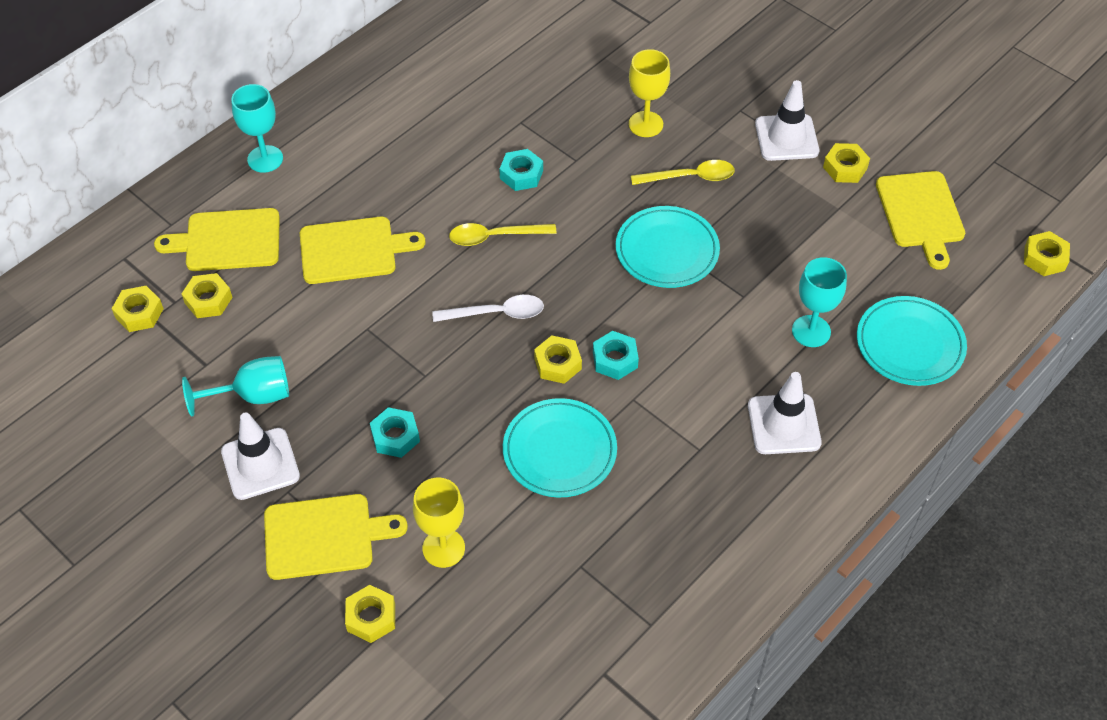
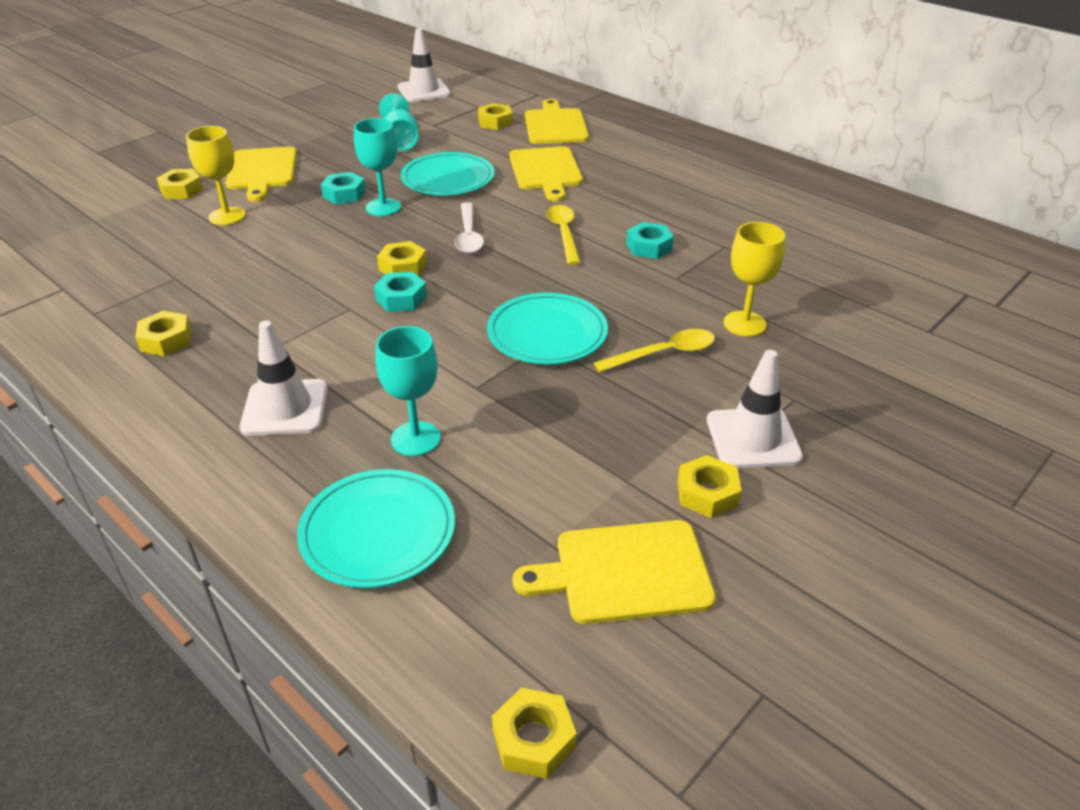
camera: 90 degrees right, 15 degrees down
yellow nut [112,286,164,332] -> yellow nut moved to [135,311,191,356]
white traffic cone [221,412,300,500] -> white traffic cone moved to [398,28,451,102]
turquoise goblet [231,84,283,173] -> turquoise goblet moved to [354,118,401,216]
turquoise plate [503,398,617,498] -> turquoise plate moved to [401,152,494,196]
yellow spoon [631,160,735,185] -> yellow spoon turned 105 degrees counterclockwise [594,329,715,372]

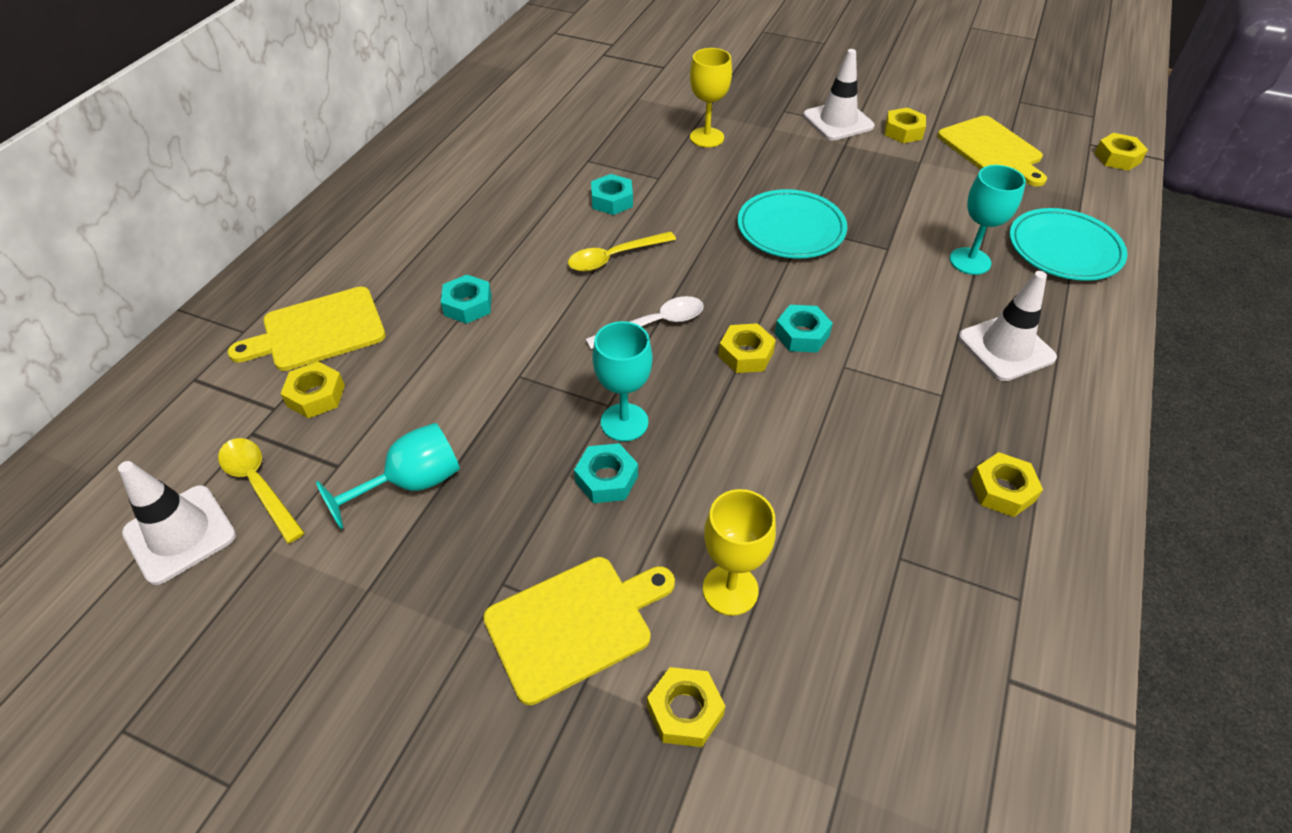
camera: 110 degrees left, 10 degrees up
turquoise plate [401,152,494,196] -> none
yellow cutting board [509,146,583,201] -> turquoise nut [441,275,492,324]
yellow spoon [594,329,715,372] -> yellow spoon moved to [218,438,305,543]

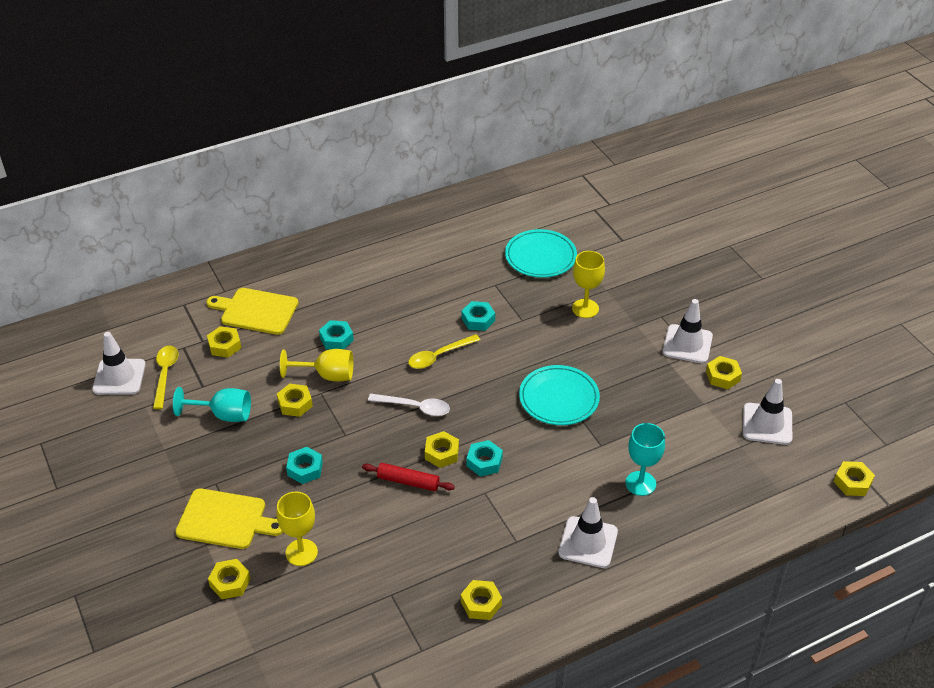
camera: 40 degrees right, 5 degrees down
yellow spoon [568,231,676,272] -> yellow spoon turned 45 degrees counterclockwise [408,334,480,369]
turquoise goblet [592,321,653,441] -> none
yellow cutting board [937,116,1047,187] -> white traffic cone [743,379,792,445]
turquoise plate [1009,208,1127,281] -> turquoise plate moved to [505,229,577,278]
none -> yellow nut [277,383,313,417]
none -> yellow goblet [280,349,353,381]
none -> red rolling pin [362,463,455,491]

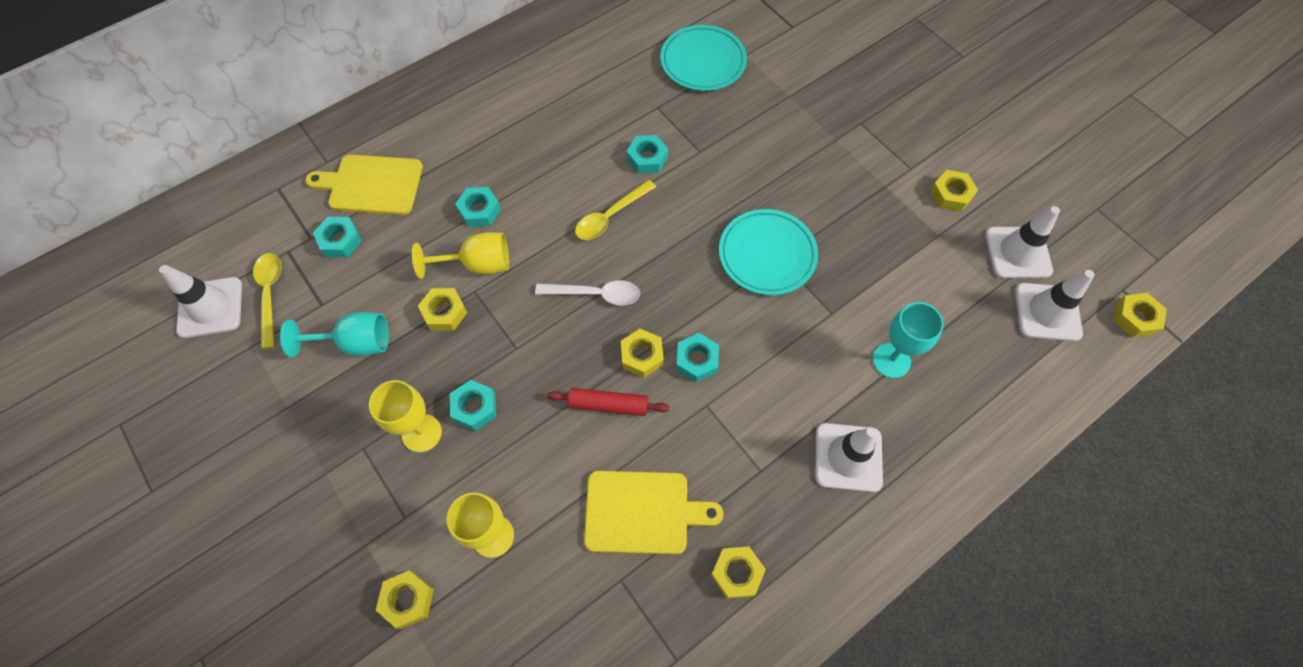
camera: 10 degrees left, 20 degrees up
yellow cutting board [175,488,283,549] -> yellow cutting board moved to [584,471,724,554]
yellow nut [207,326,241,358] -> turquoise nut [313,217,362,257]
yellow goblet [572,251,605,318] -> yellow goblet moved to [369,380,442,452]
white traffic cone [663,299,713,363] -> white traffic cone moved to [1015,270,1095,341]

